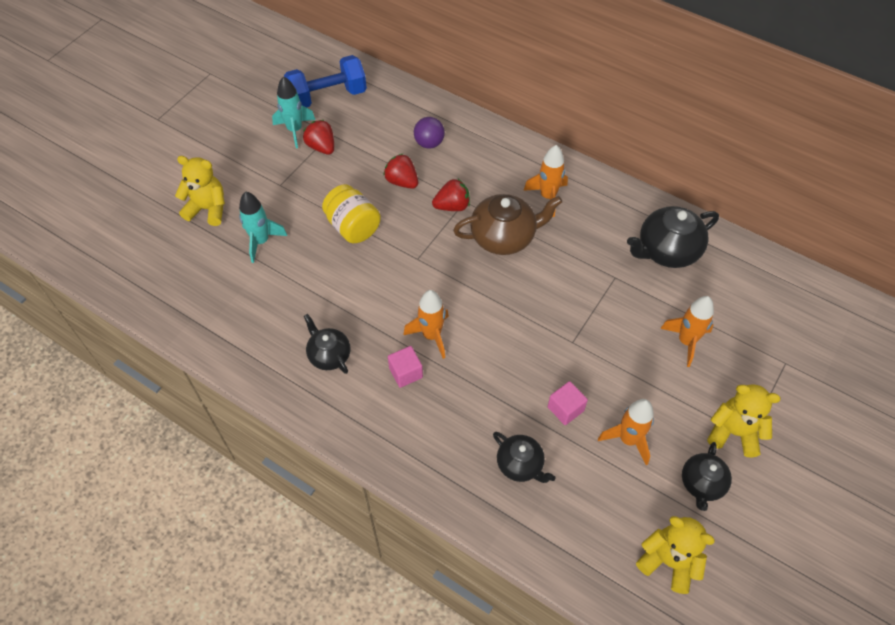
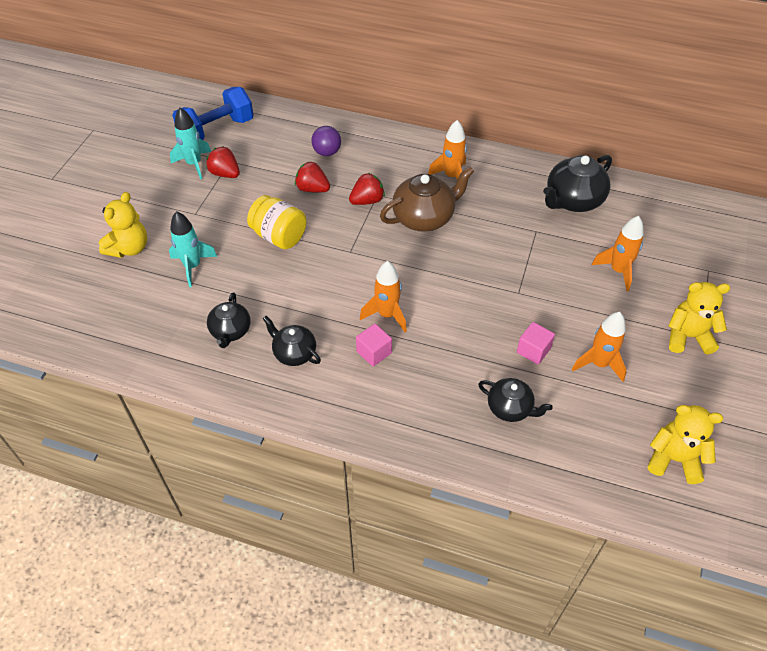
camera: 15 degrees left, 5 degrees down
yellow teddy bear [175,156,225,226] -> yellow teddy bear turned 120 degrees clockwise [99,192,147,258]
black teapot [682,442,732,511] -> black teapot moved to [207,292,251,348]

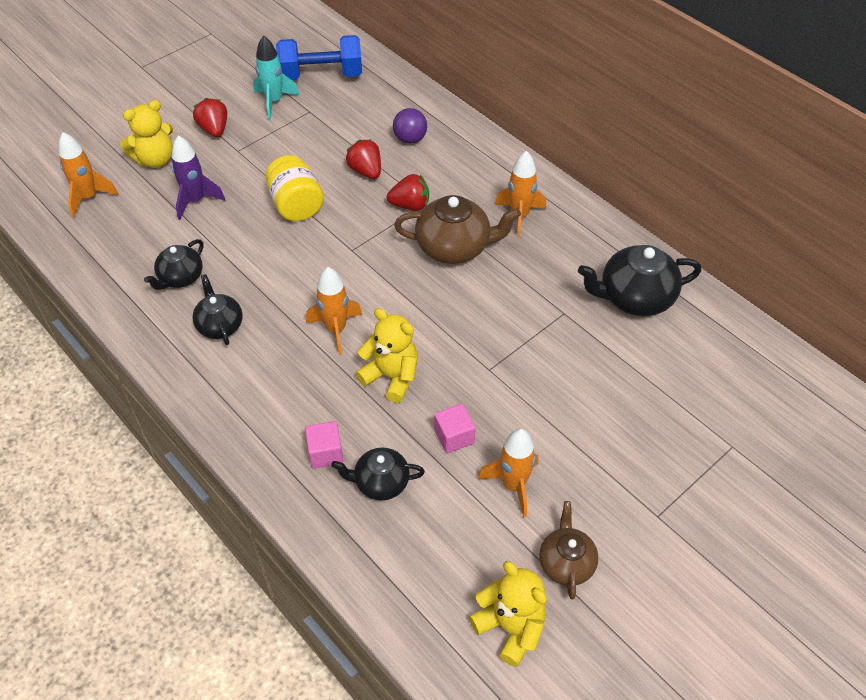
camera: 30 degrees right, 0 degrees up
turquoise rocket [169,211,217,287] -> purple rocket [172,135,225,220]
red strawberry [206,146,240,178] -> red strawberry moved to [193,98,227,137]
pink cube [356,324,392,366] -> pink cube moved to [305,421,343,468]
black teapot [478,378,553,422] -> black teapot turned 120 degrees clockwise [331,448,425,501]
orange rocket [592,216,644,292] -> orange rocket moved to [59,132,118,217]
yellow teddy bear [668,282,730,354] -> yellow teddy bear moved to [355,308,418,403]
none -> brown teapot [539,501,598,600]

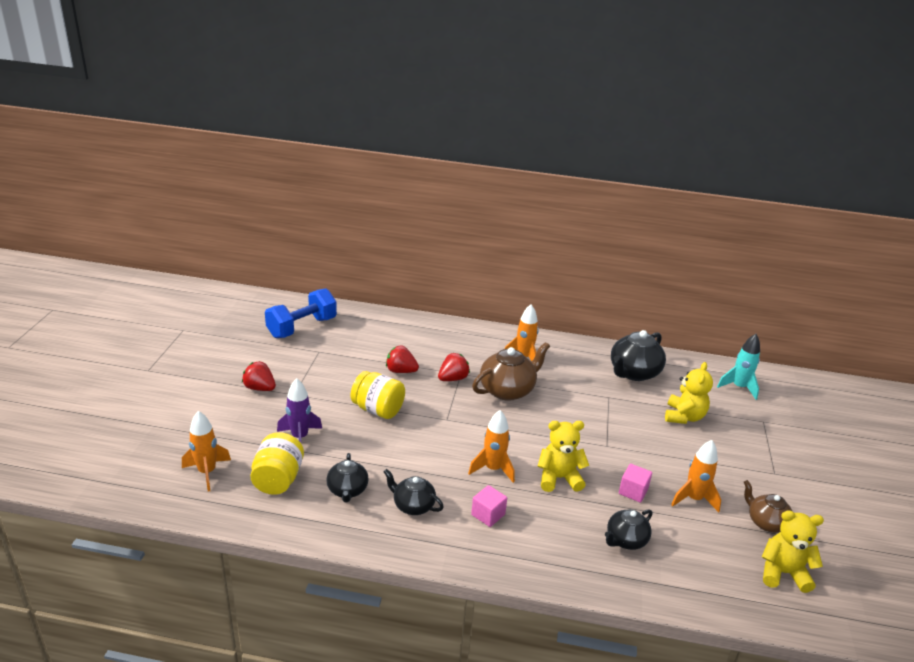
camera: 40 degrees left, 20 degrees down
yellow teddy bear [120,100,173,168] -> yellow teddy bear moved to [665,362,713,424]
turquoise rocket [253,35,300,119] -> turquoise rocket moved to [717,334,760,400]
pink cube [305,421,343,468] -> pink cube moved to [471,485,507,527]
purple ball [393,108,427,144] -> none
none -> yellow jar [250,432,304,495]

